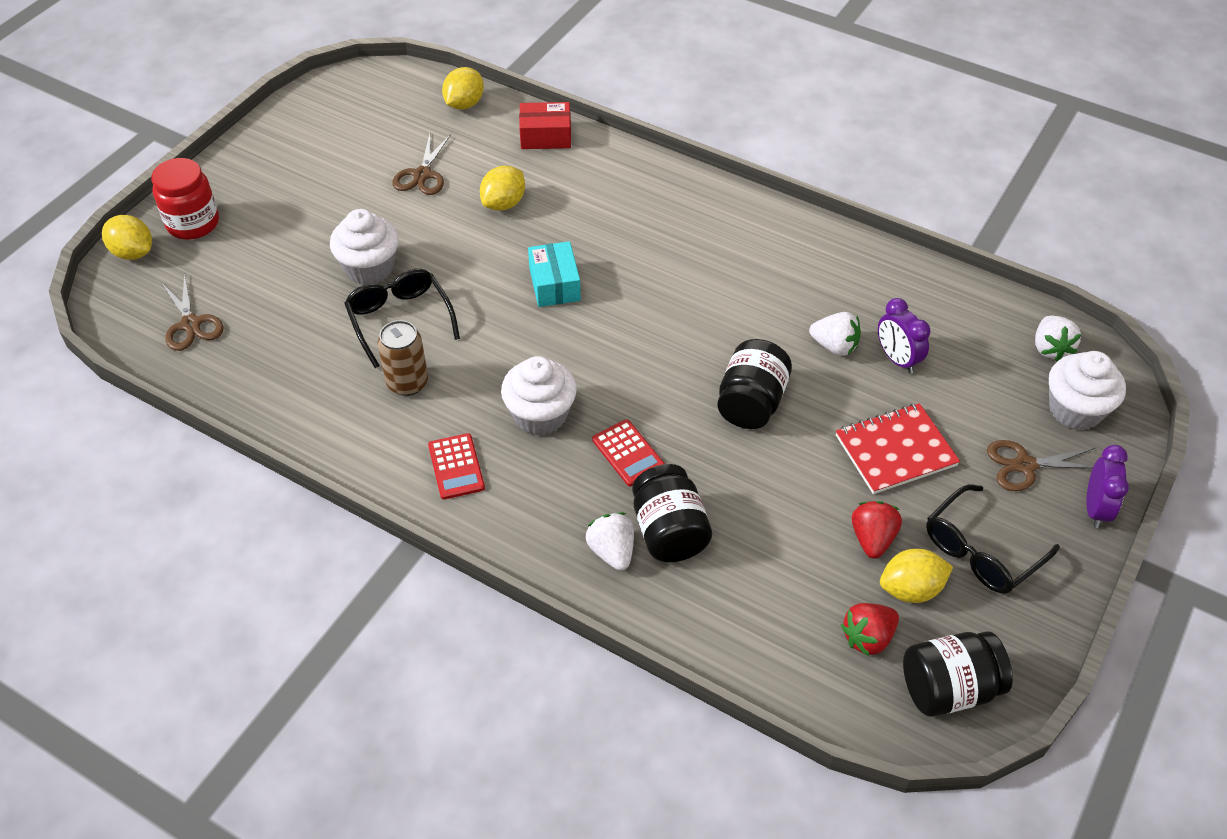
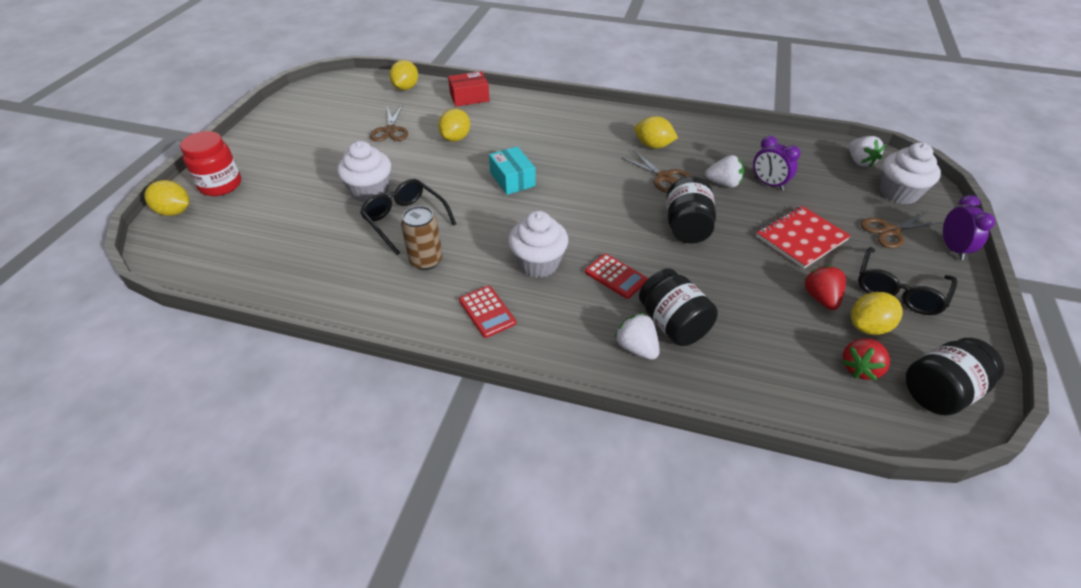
camera: 15 degrees left, 5 degrees down
brown scissors [161,273,224,351] -> brown scissors moved to [622,150,690,193]
none -> yellow lemon [634,116,678,149]

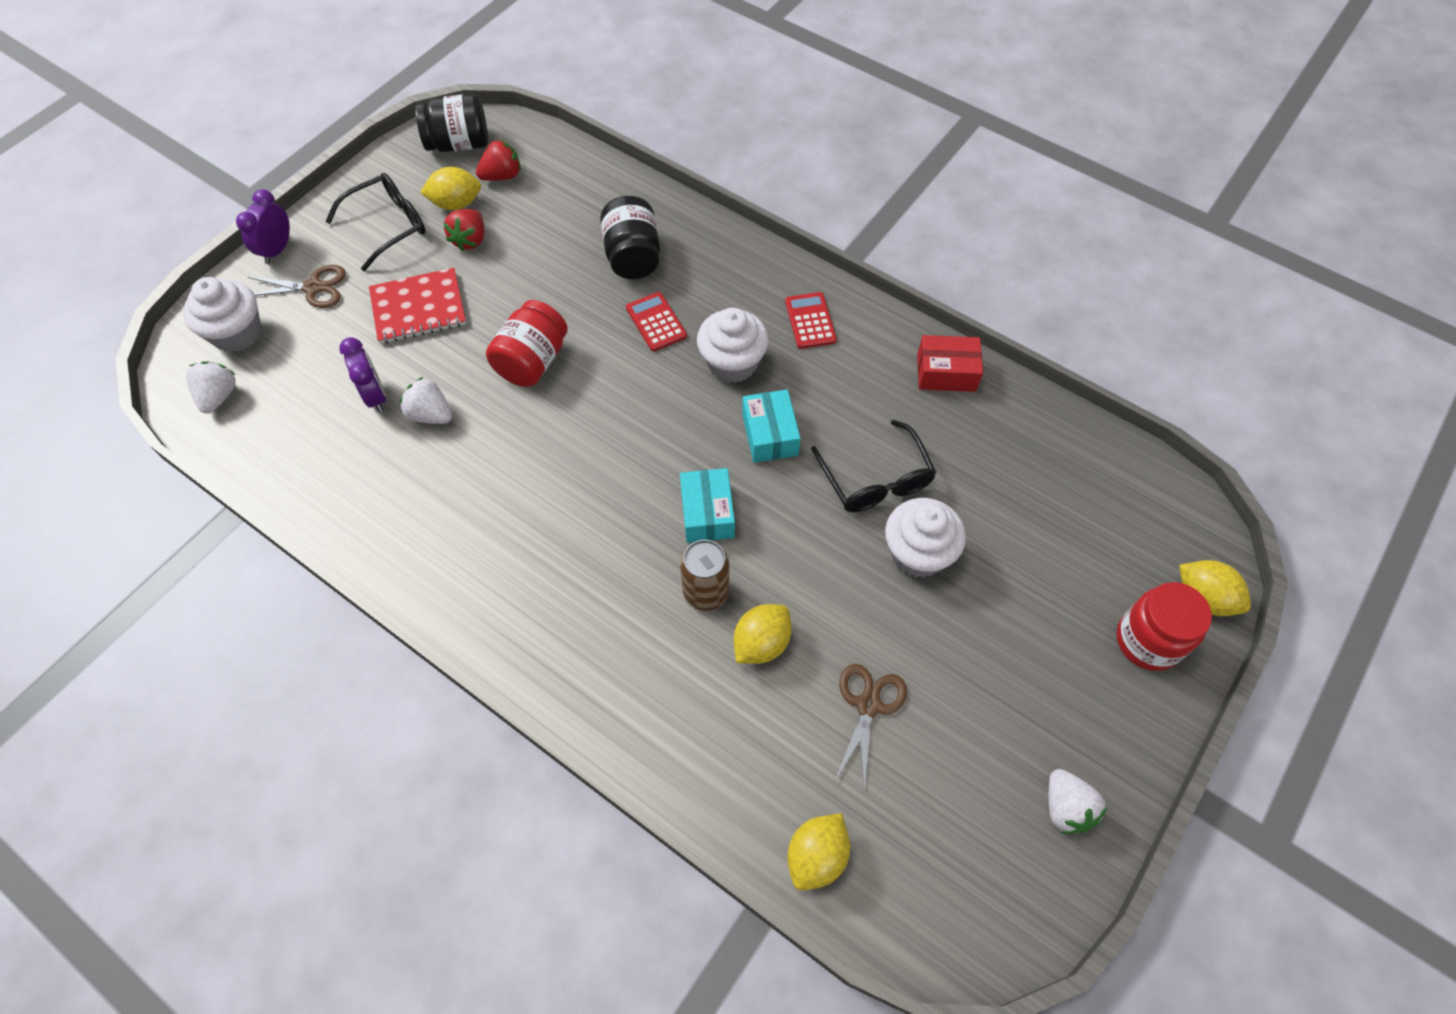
camera: 160 degrees left, 15 degrees up
brown can [401,206,442,270] -> brown can moved to [680,540,729,611]
red box [448,71,490,107] -> red box moved to [917,335,983,392]
white strawberry [615,313,660,360] -> white strawberry moved to [1049,769,1107,834]
brown scissors [622,150,690,193] -> none
yellow lemon [634,116,678,149] -> none
black jar [667,176,716,244] -> red jar [486,300,568,387]
none -> turquoise box [742,389,801,463]

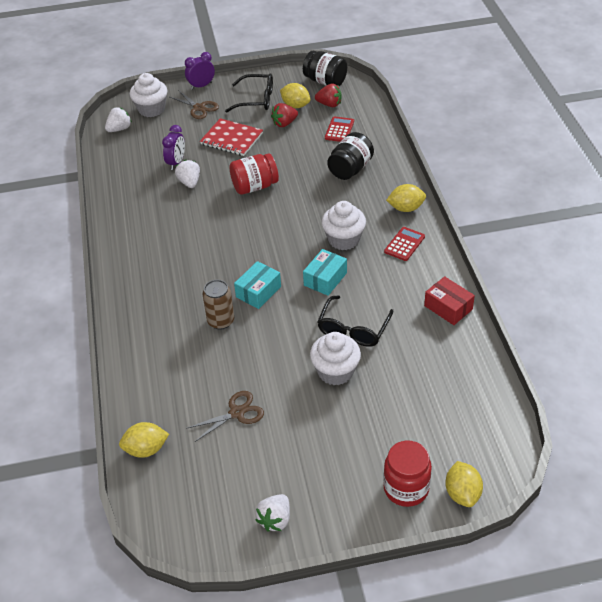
camera: 45 degrees right, 15 degrees down
red calculator [626,292,687,352] -> red calculator moved to [325,116,354,142]
yellow lemon [734,604,792,664] -> yellow lemon moved to [386,184,426,212]

